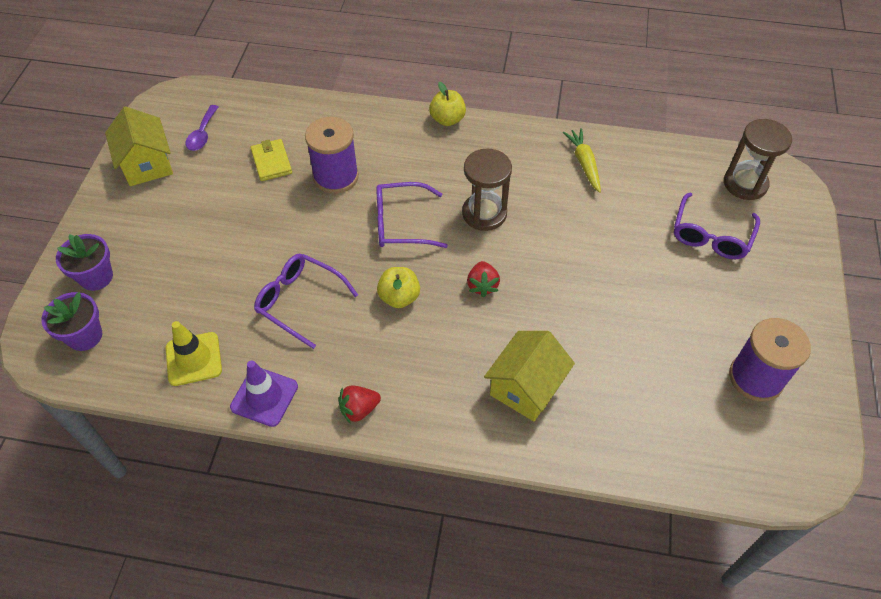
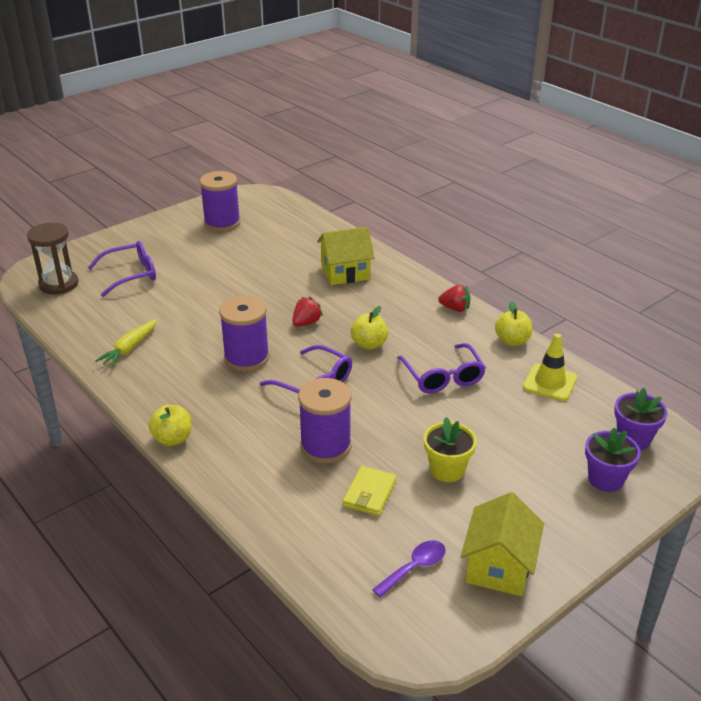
camera: 140 degrees left, 20 degrees down
purple traffic cone [230,360,298,427] -> yellow apple [495,301,532,346]
brown hourglass [462,148,512,231] -> purple spool [219,296,269,371]
none -> yellow flower pot [424,417,477,482]

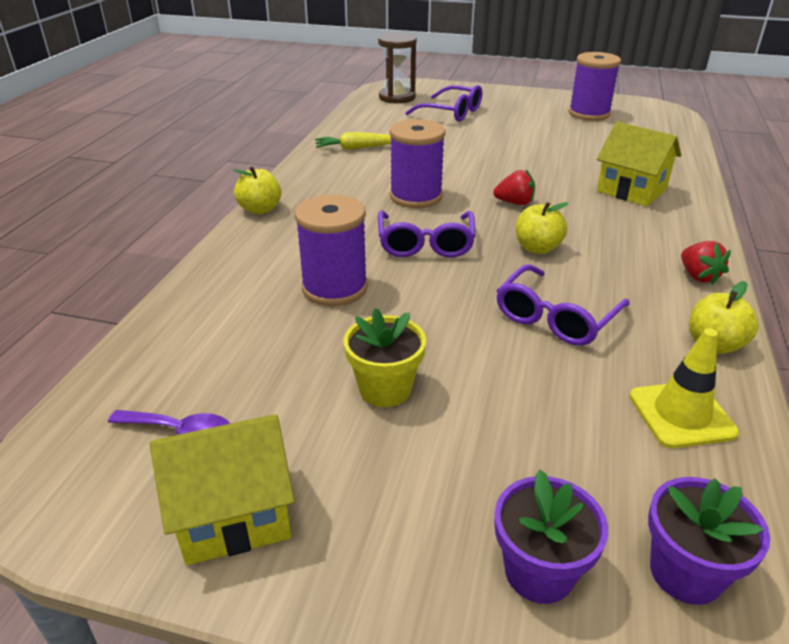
camera: 55 degrees right, 0 degrees up
yellow wallet [343,466,397,516] -> none

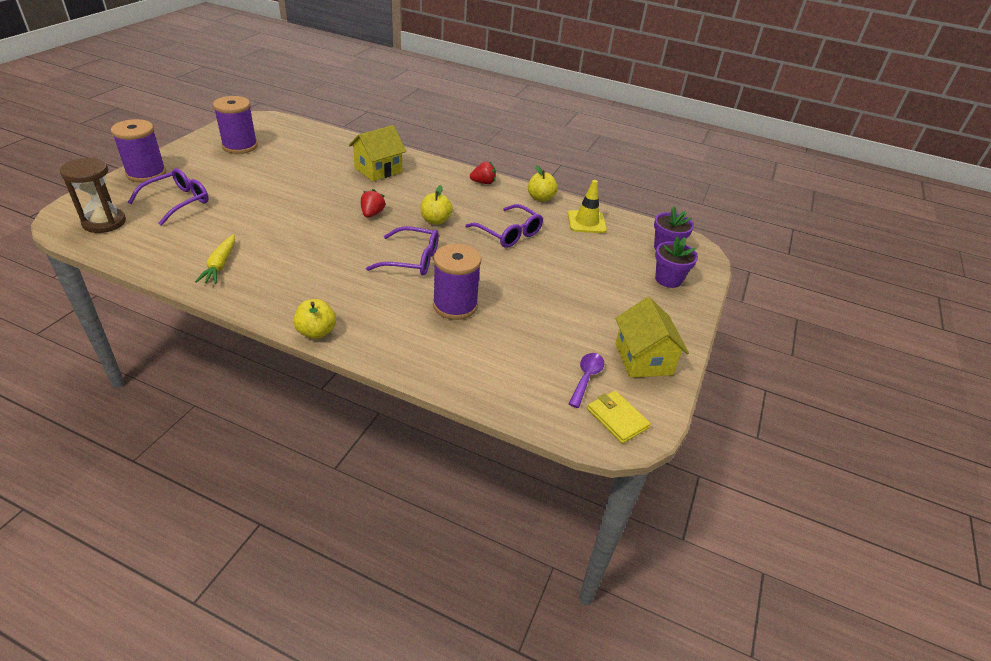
camera: 85 degrees left, 5 degrees up
yellow flower pot [343,308,426,407] -> none
purple spool [389,119,446,208] -> purple spool moved to [111,119,166,182]
none -> yellow wallet [587,391,651,444]

